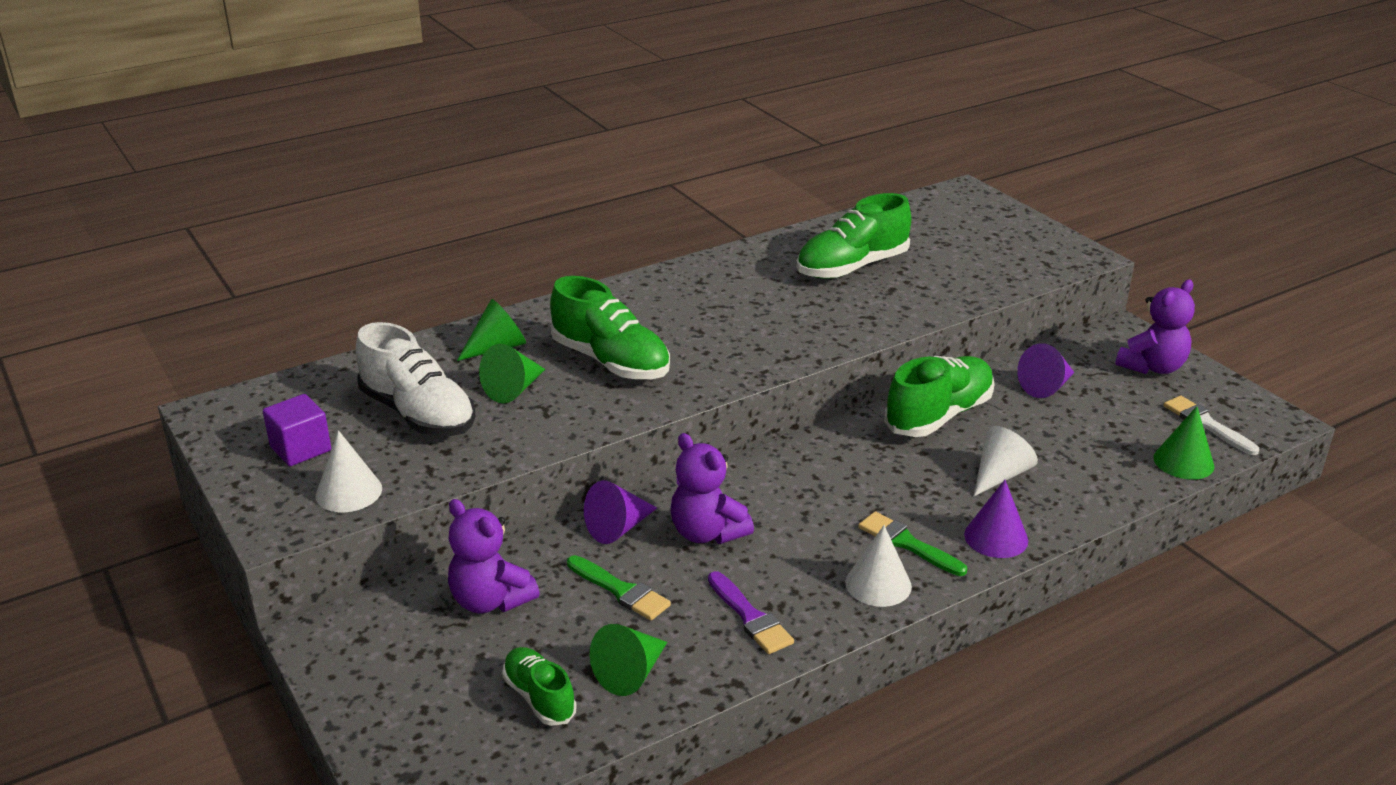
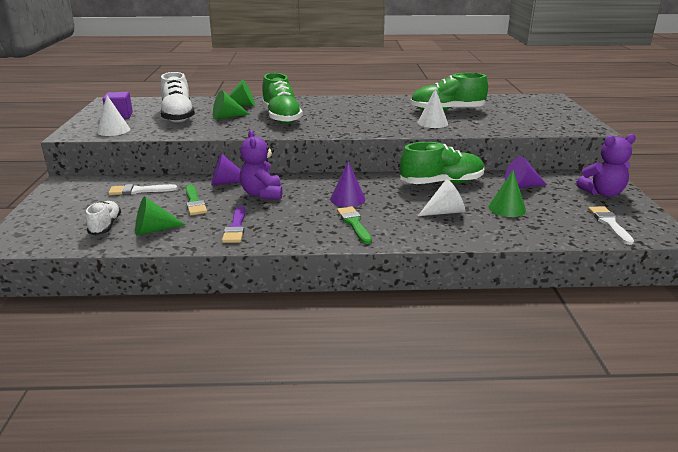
camera: 30 degrees right, 5 degrees down
purple teddy bear [448,499,540,613] -> white brush [108,184,178,195]
green shoe [502,647,577,726] -> white shoe [86,201,121,235]
white cone [845,525,912,607] -> white cone moved to [417,88,448,128]
purple cone [964,480,1028,558] -> purple cone moved to [330,161,366,207]
green cone [1153,406,1214,480] -> green cone moved to [488,170,526,217]

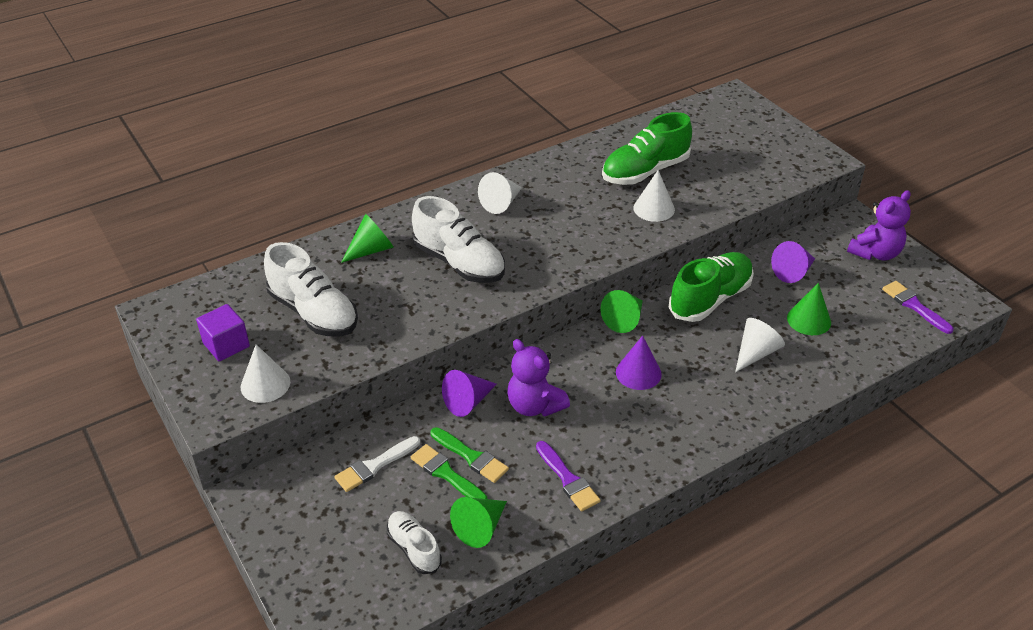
camera: 30 degrees left, 15 degrees up
green cone [213,90,250,120] -> green cone moved to [600,290,643,333]
green shoe [262,73,303,124] -> white shoe [412,196,505,283]
green brush [337,206,372,244] -> green brush moved to [411,444,487,499]
white brush [588,206,634,245] -> purple brush [882,281,953,334]
none -> white cone [478,172,522,214]

